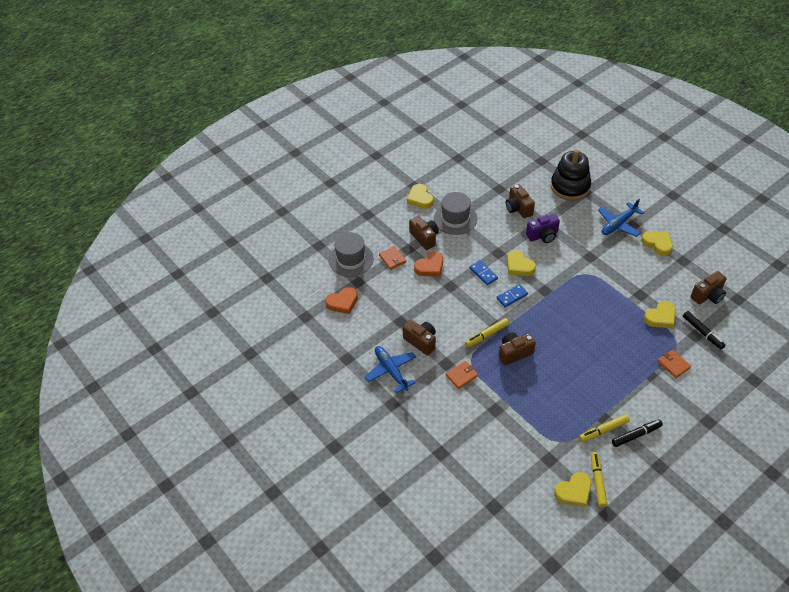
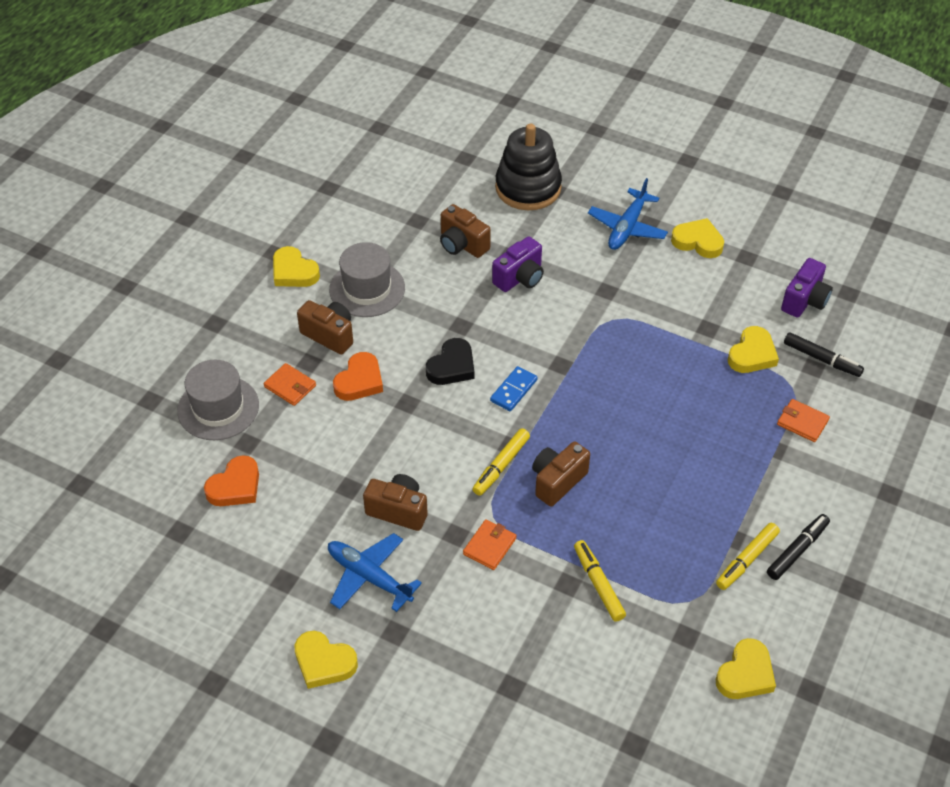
camera: 25 degrees left, 0 degrees up
blue domino [469,260,498,285] -> black heart [426,338,474,385]
yellow heart [507,250,536,276] -> yellow heart moved to [294,631,358,689]
yellow marker [591,452,607,507] -> yellow marker moved to [574,540,626,622]
brown camera [691,271,726,304] -> purple camera [781,258,833,318]

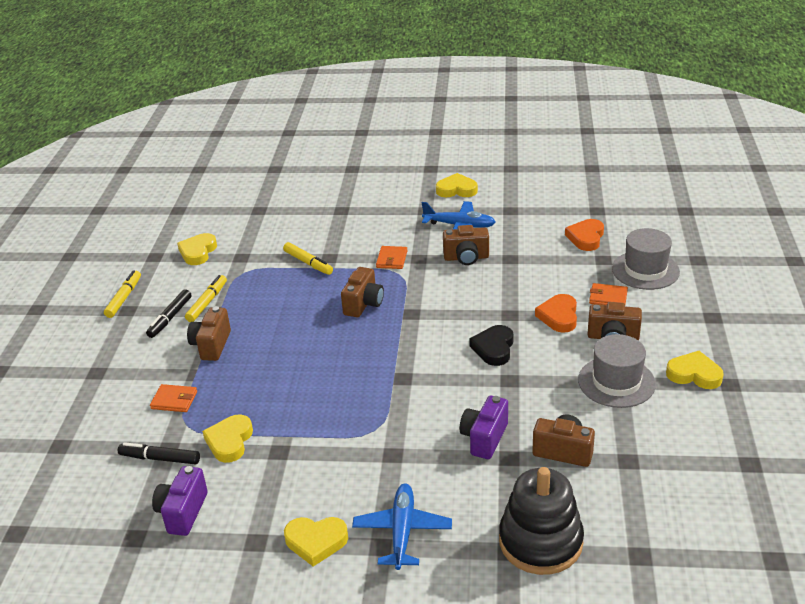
camera: 160 degrees right, 15 degrees down
yellow marker [472,428,530,496] -> yellow marker moved to [104,270,141,318]
blue domino [490,366,538,411] -> none
none -> brown camera [187,306,231,361]

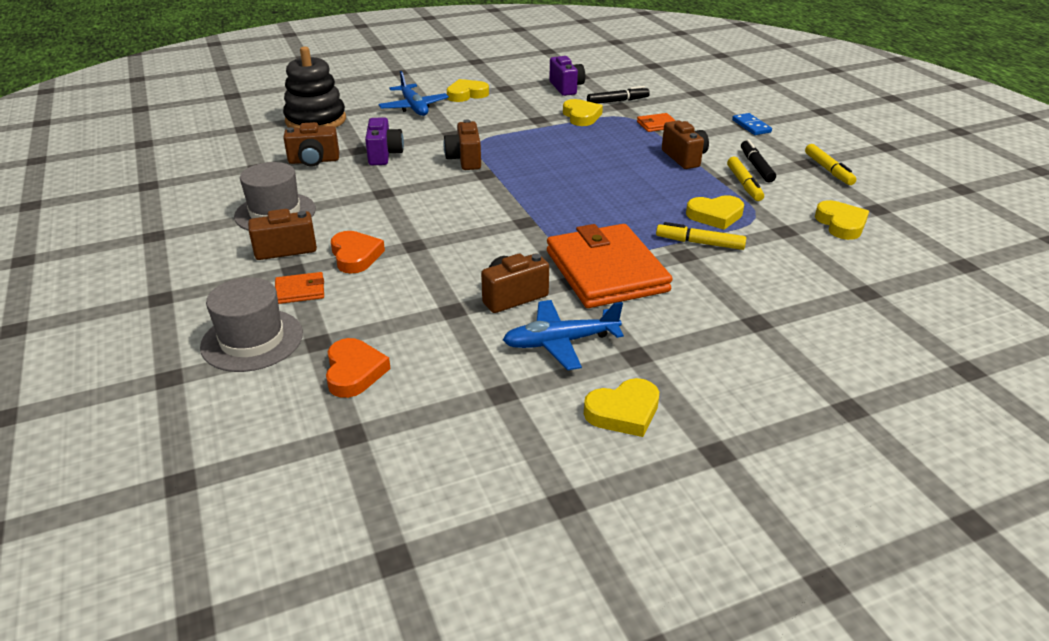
camera: 150 degrees right, 0 degrees up
brown camera [341,267,384,317] -> brown camera moved to [443,119,481,170]
orange wallet [376,246,407,269] -> orange wallet [547,224,673,308], size x2.42
black heart [469,325,513,366] -> none
yellow heart [666,351,724,389] -> yellow heart moved to [686,195,744,230]
none -> blue domino [732,113,772,135]

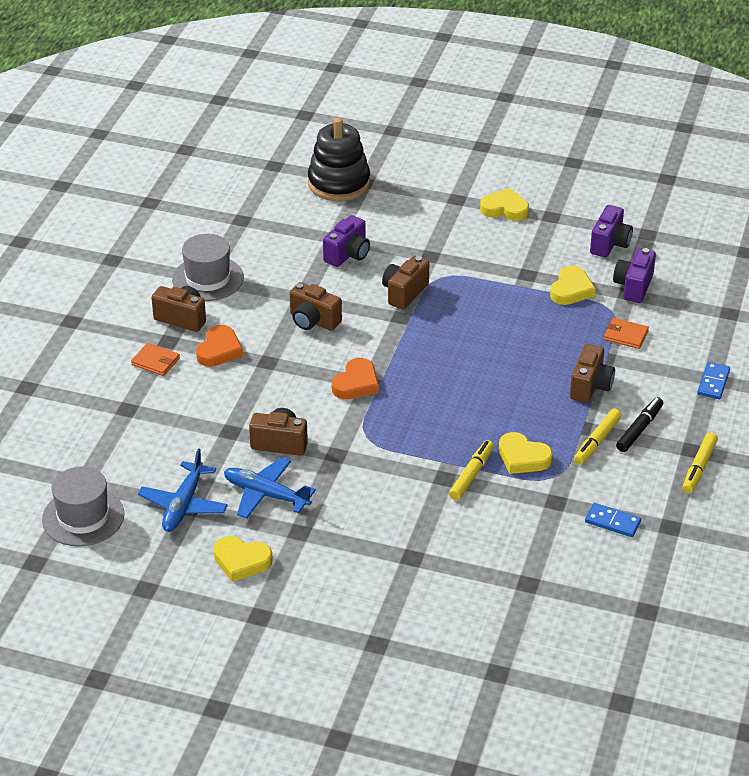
camera: 40 degrees right, 5 degrees up
grey hat [200,277,303,372] -> grey hat moved to [42,466,124,547]
brown camera [283,122,339,167] -> brown camera moved to [290,282,342,331]
orange heart [326,338,391,398] -> orange heart moved to [332,358,379,399]
blue plane [378,71,449,116] -> blue plane moved to [138,448,228,532]
orange wallet [547,224,673,308] -> none
black marker [587,86,650,104] -> purple camera [613,248,656,303]
yellow marker [656,222,746,250] -> yellow marker turned 60 degrees clockwise [449,440,494,500]
yellow heart [815,200,869,240] -> blue domino [585,503,641,537]

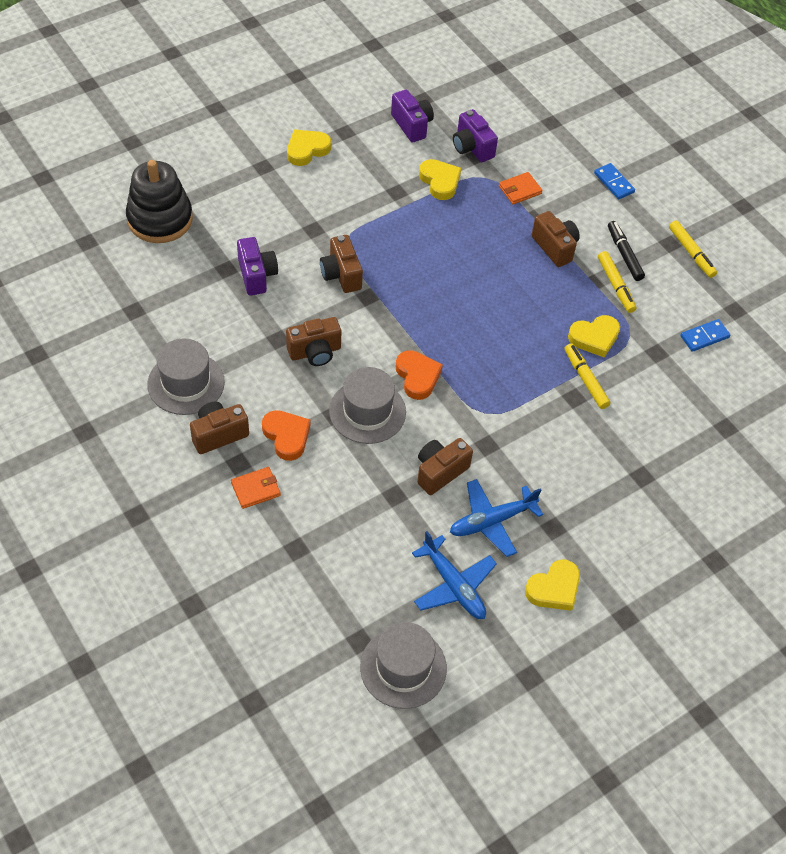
camera: 55 degrees left, 15 degrees up
none -> grey hat [329,367,406,444]

